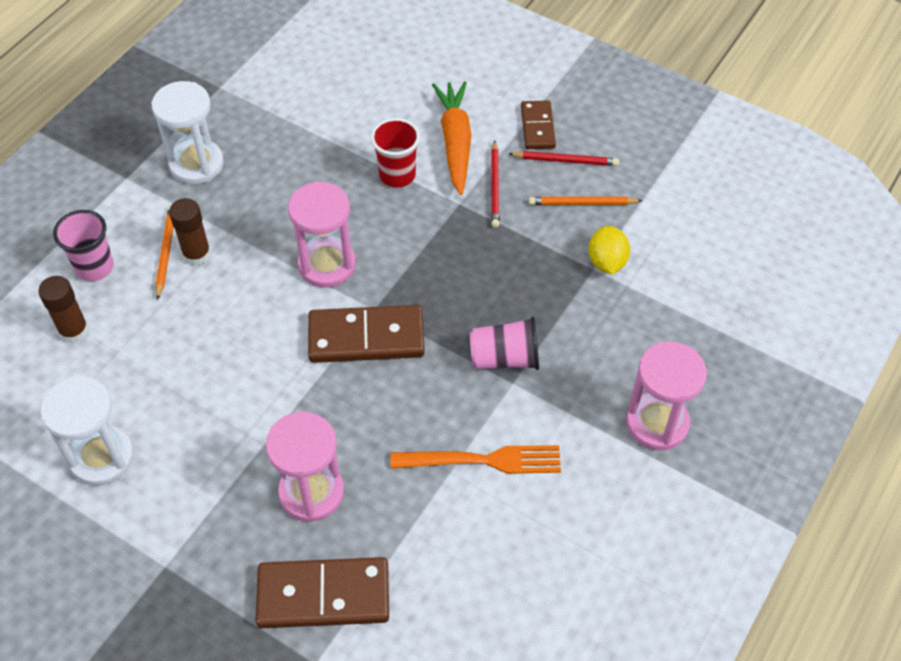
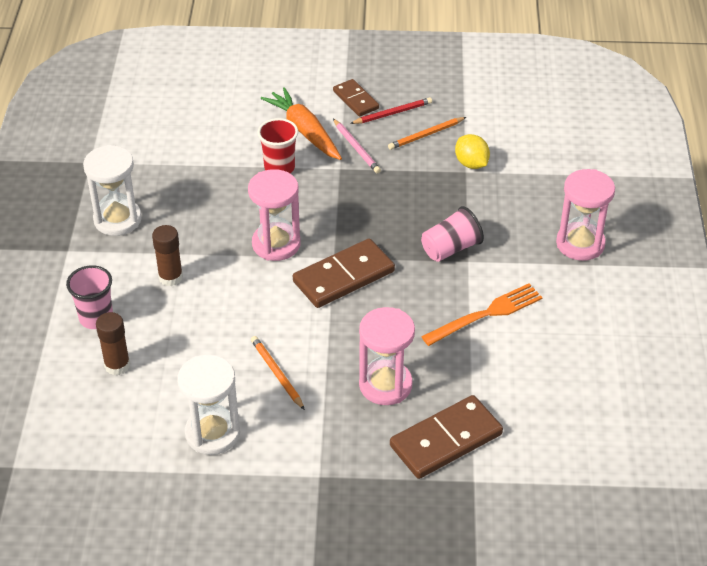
camera: 30 degrees left, 10 degrees down
orange pencil [155,205,174,300] -> orange pencil moved to [251,336,305,410]
red pencil [491,140,500,228] -> pink pencil [333,119,381,173]

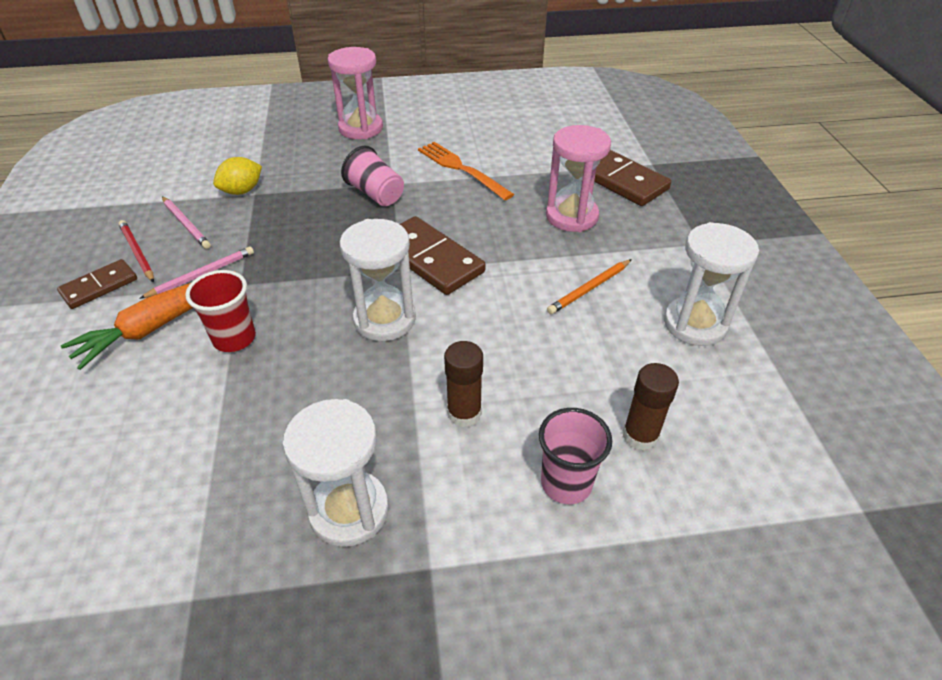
camera: 100 degrees left, 0 degrees up
pink hourglass [248,169,300,261] -> white hourglass [340,219,416,341]
orange pencil [388,117,466,150] -> pink pencil [162,197,211,249]

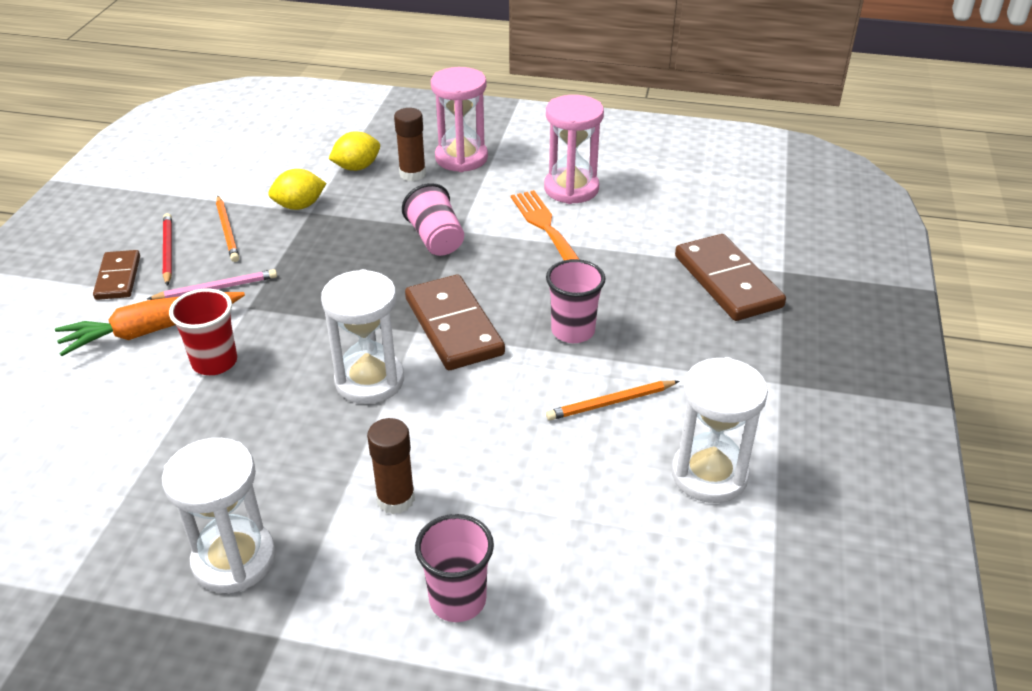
camera: 20 degrees right, 5 degrees down
brown domino [57,259,137,309] -> brown domino turned 75 degrees counterclockwise [93,250,140,300]
pink pencil [162,197,211,249] -> orange pencil [216,196,239,262]
pink hourglass [546,125,611,232] -> pink hourglass moved to [544,95,604,204]
brown glue stick [623,363,679,451] -> brown glue stick moved to [394,108,426,181]
none -> yellow lemon [328,132,380,171]
none -> pink cup [546,259,606,343]

